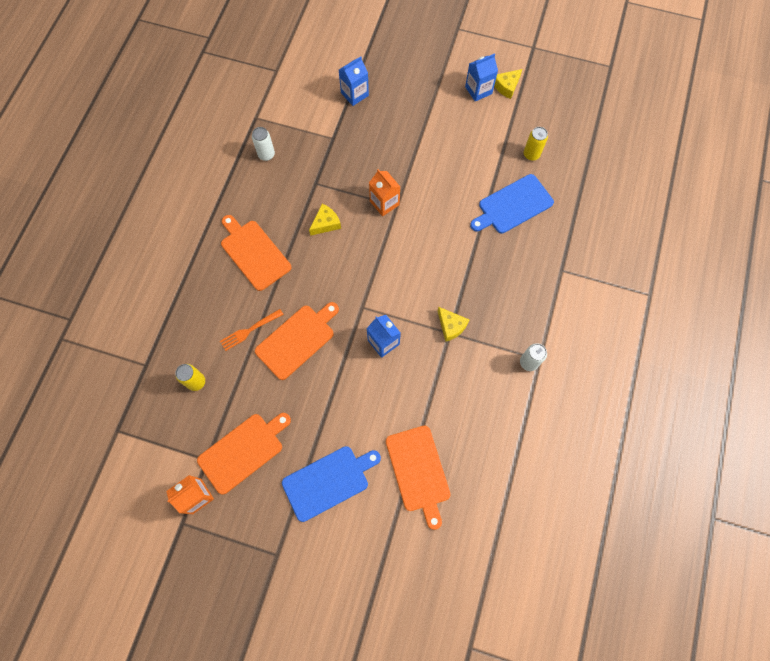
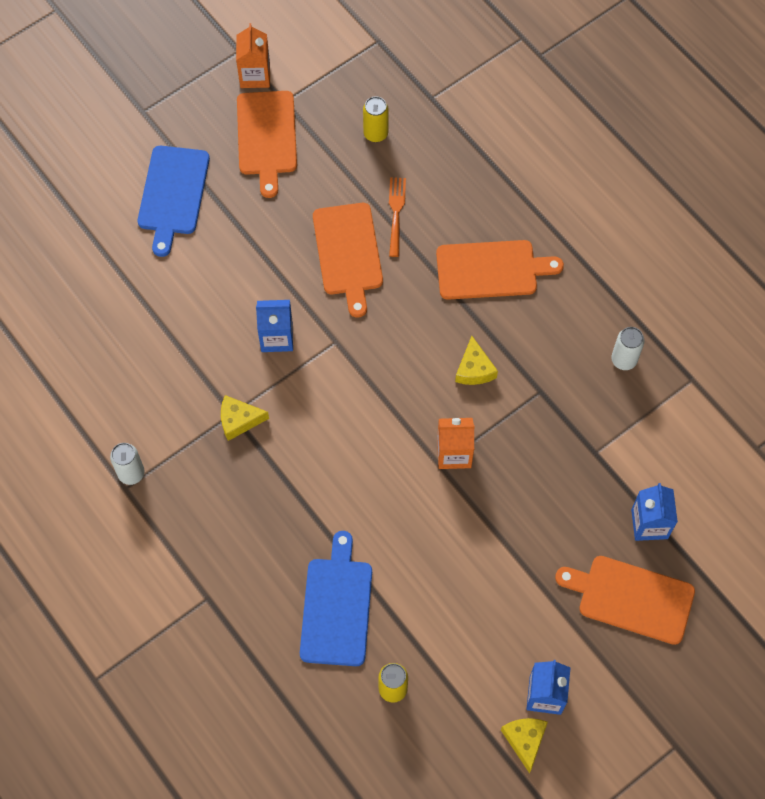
camera: 125 degrees right, 5 degrees down
orange cutting board [386,426,451,530] -> orange cutting board moved to [555,556,695,645]

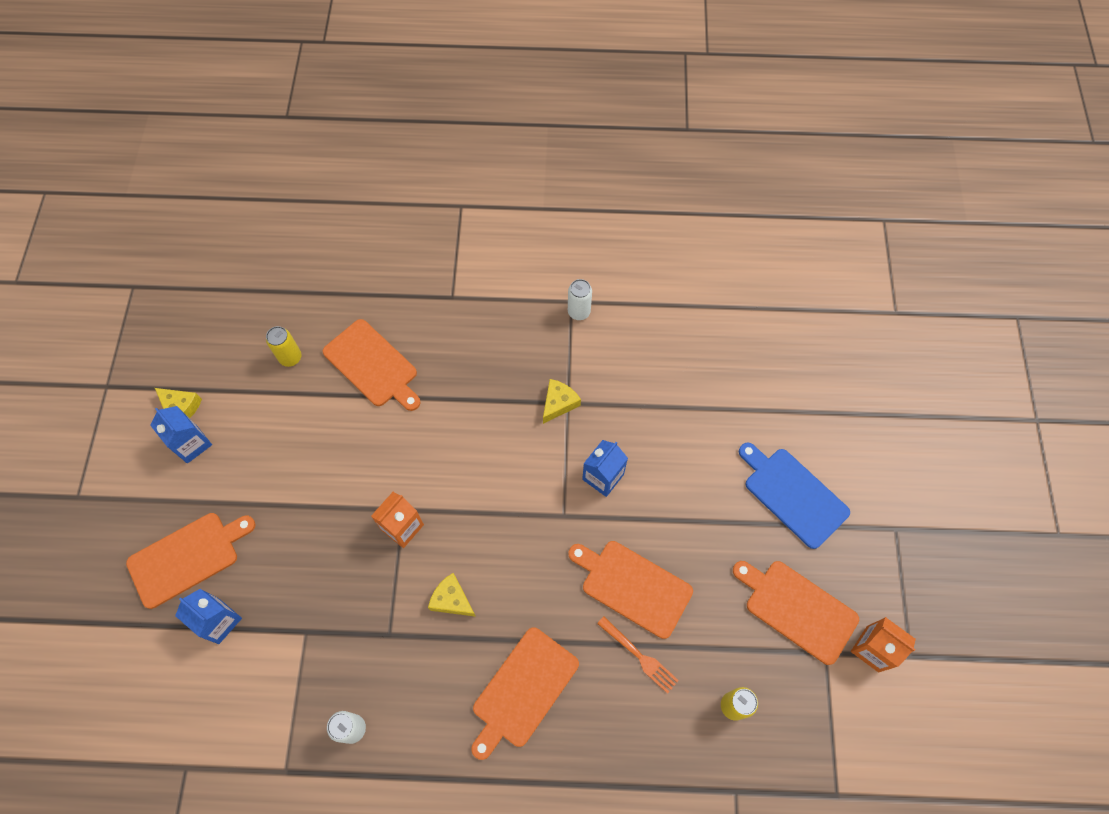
camera: 130 degrees right, 0 degrees up
blue cutting board [300,531,372,666] -> orange cutting board [323,319,421,411]

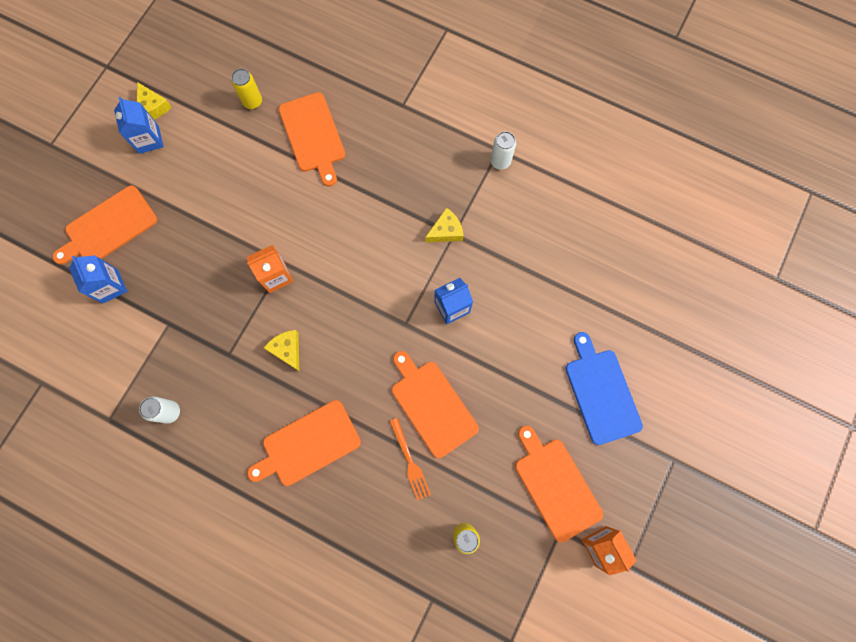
camera: 25 degrees right, 10 degrees up
orange cutting board [126,513,256,609] -> orange cutting board turned 150 degrees clockwise [52,186,157,265]

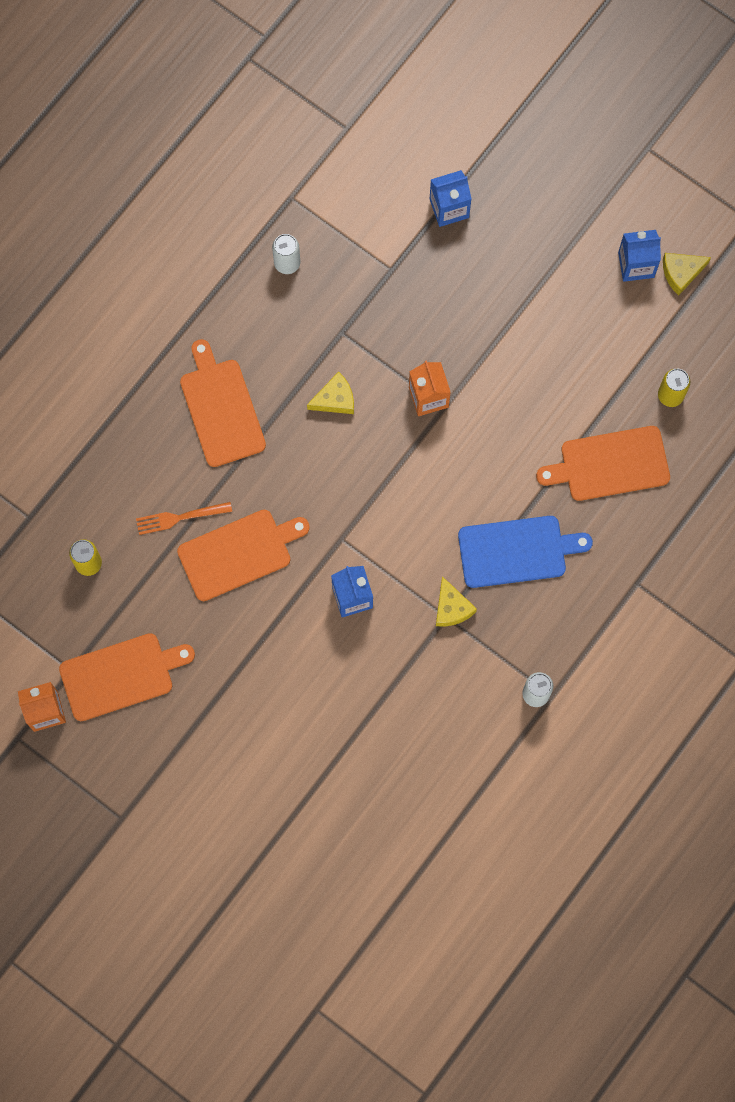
camera: 100 degrees right, 0 degrees up
orange cutting board [52,186,157,265] -> none
blue cutting board [565,332,643,445] -> blue cutting board moved to [458,516,593,588]

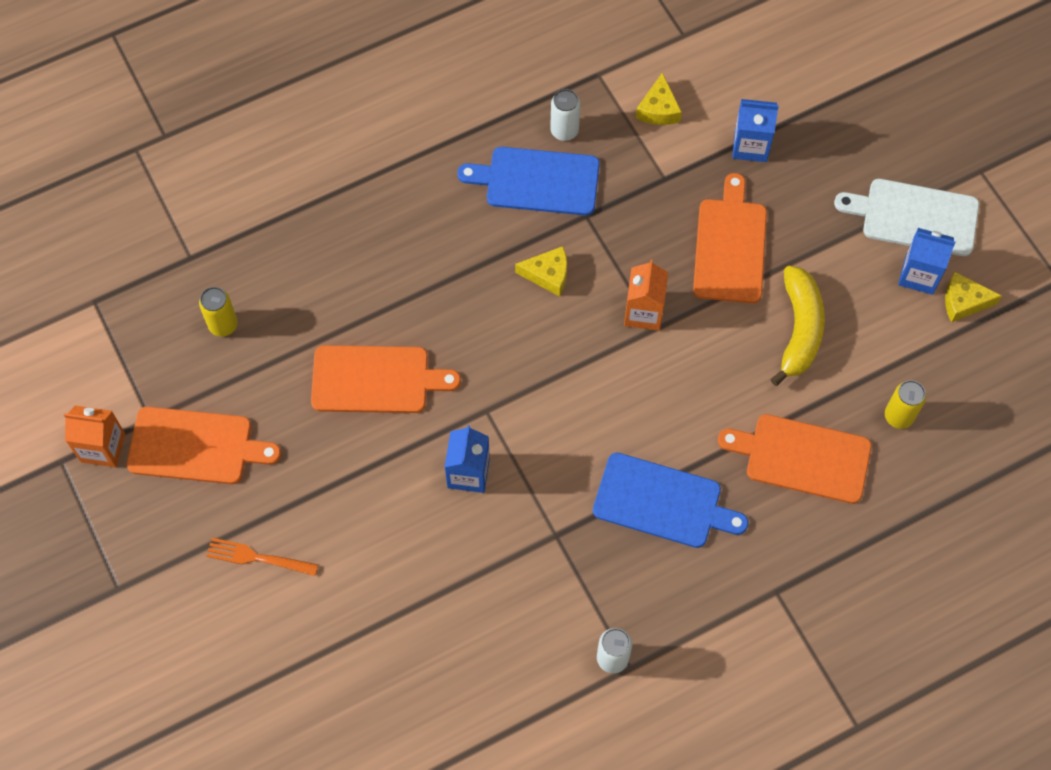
camera: 25 degrees right, 10 degrees down
orange fork [136,502,232,535] -> orange fork moved to [206,538,318,576]
orange cutting board [180,339,266,467] -> orange cutting board moved to [693,173,767,303]
yellow cheese [436,576,477,627] -> yellow cheese moved to [636,72,682,125]
none -> blue cutting board [457,147,600,216]
none -> yellow banana [770,266,825,386]
none -> white cutting board [834,179,979,256]

